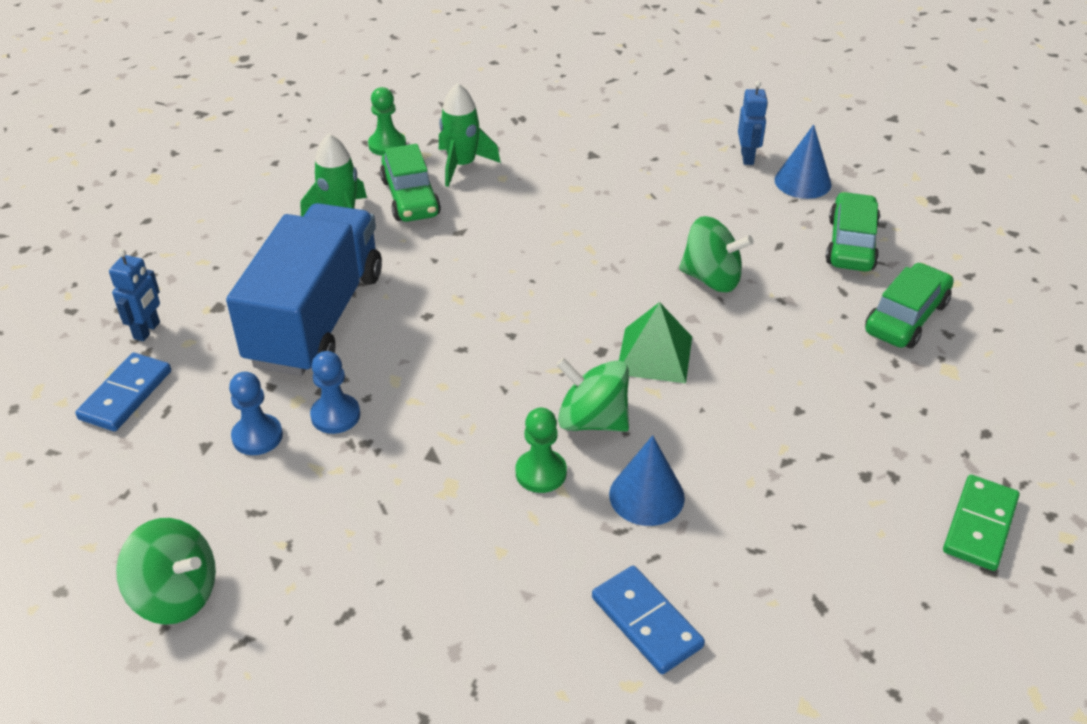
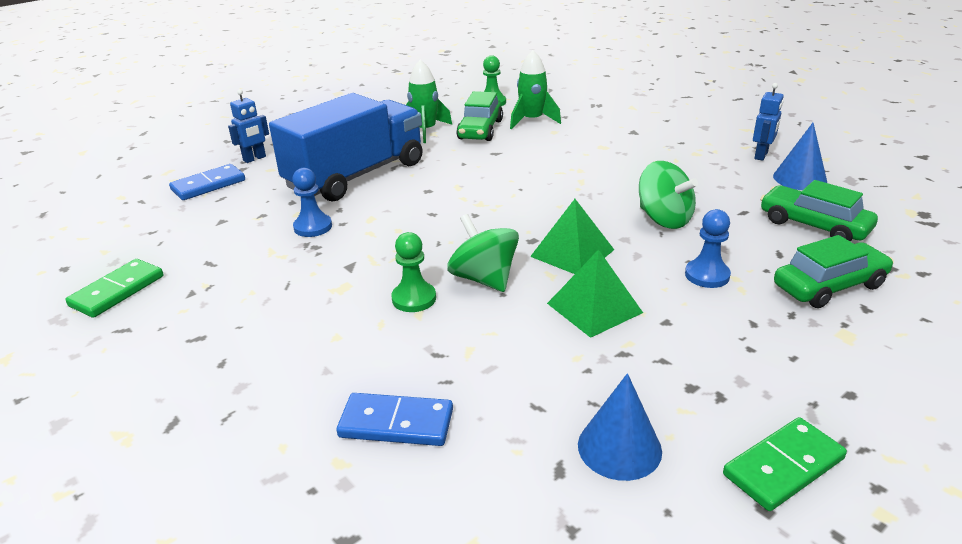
camera: 30 degrees right, 10 degrees down
green spinning top [116,518,216,625] -> green domino [66,259,164,318]
blue pawn [229,372,283,455] -> blue pawn moved to [685,209,731,288]
blue domino [592,566,705,674] -> blue domino turned 75 degrees counterclockwise [337,393,453,446]
blue cone [609,435,685,526] -> blue cone moved to [578,373,662,481]
green car [826,192,880,271] -> green car turned 90 degrees counterclockwise [760,180,878,242]
none -> green pyramid [547,249,643,338]

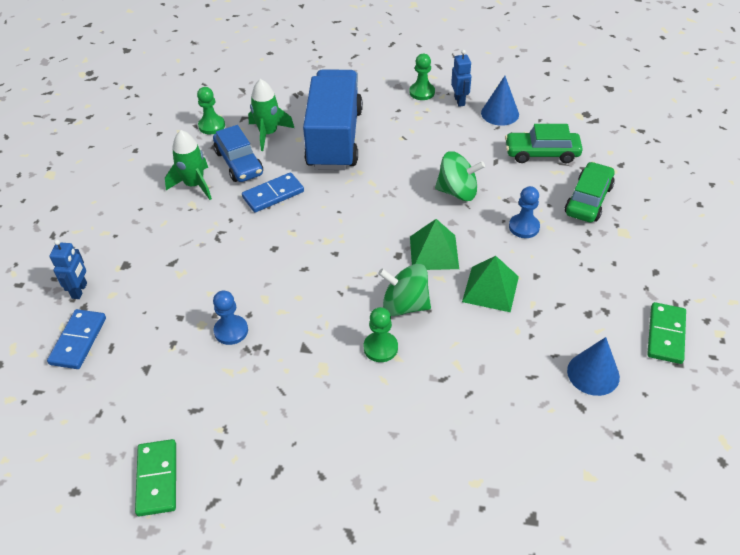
camera: 40 degrees left, 15 degrees up
blue truck [269,93,423,202] -> blue truck moved to [303,69,363,170]
blue domino [337,393,453,446] -> blue domino moved to [242,172,304,212]
green car [456,91,503,141] -> blue car [213,125,263,182]
none -> green pawn [409,54,435,100]

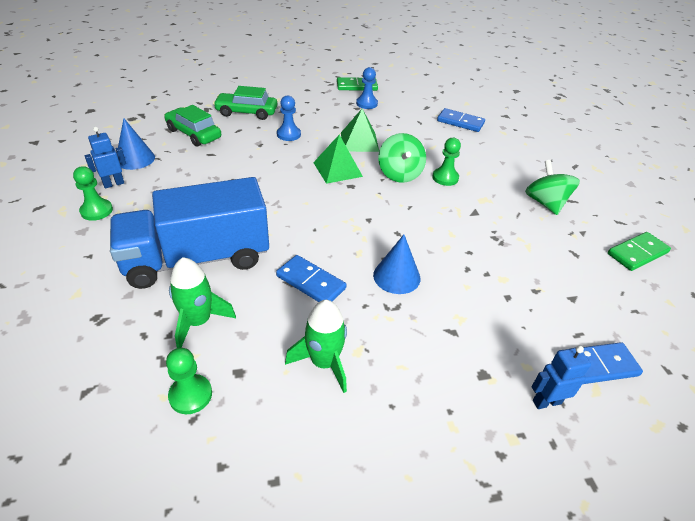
camera: 115 degrees left, 5 degrees down
blue car [213,125,263,182] -> none
blue pawn [213,290,248,345] -> blue pawn moved to [356,67,378,109]
green spinning top [435,151,485,201] -> green spinning top moved to [525,160,580,215]
green car [505,124,583,163] -> green car turned 150 degrees clockwise [164,105,221,147]
blue cone [567,337,620,396] -> blue cone moved to [373,235,420,294]
none -> blue domino [437,108,485,132]

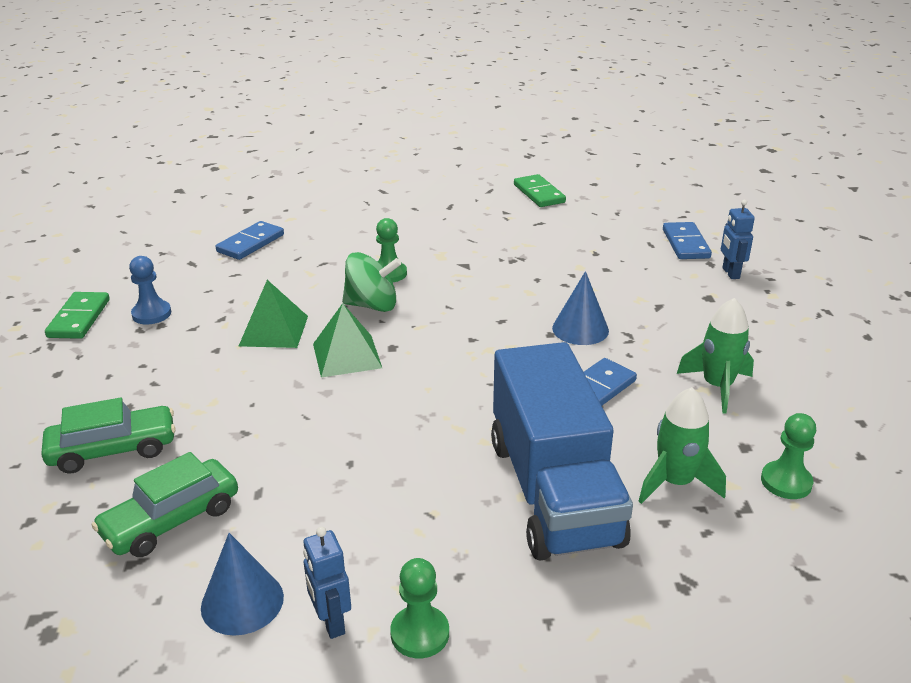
camera: 80 degrees left, 10 degrees down
green car [213,86,277,120] -> green car turned 120 degrees counterclockwise [41,398,176,474]
blue pawn [277,95,301,141] -> none
green spinning top [525,160,580,215] -> none

